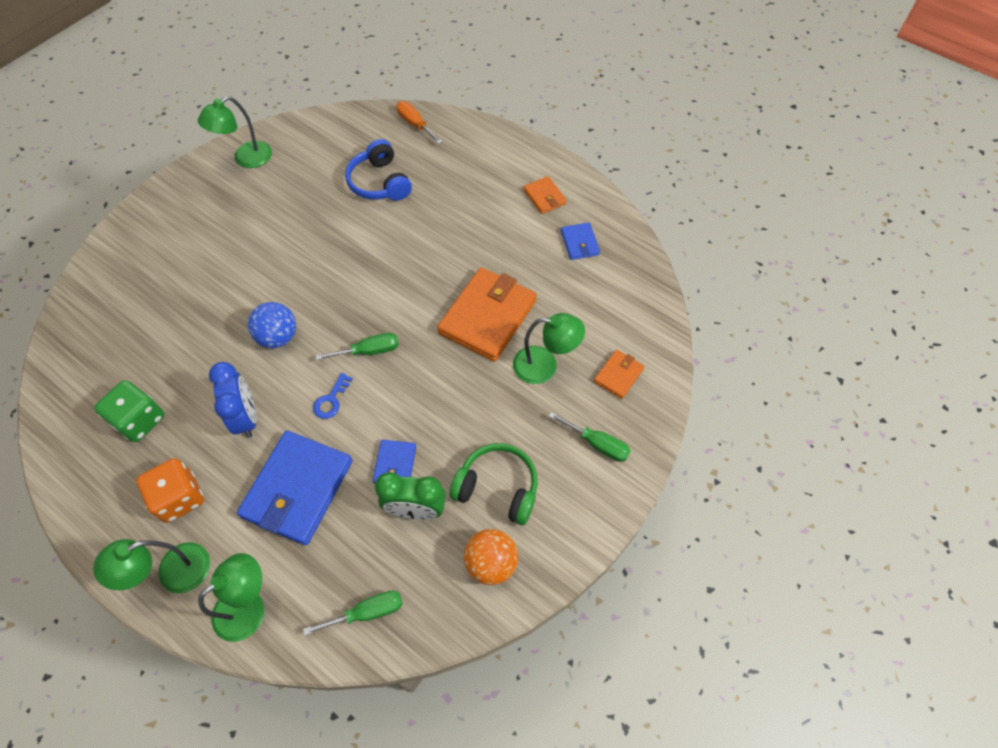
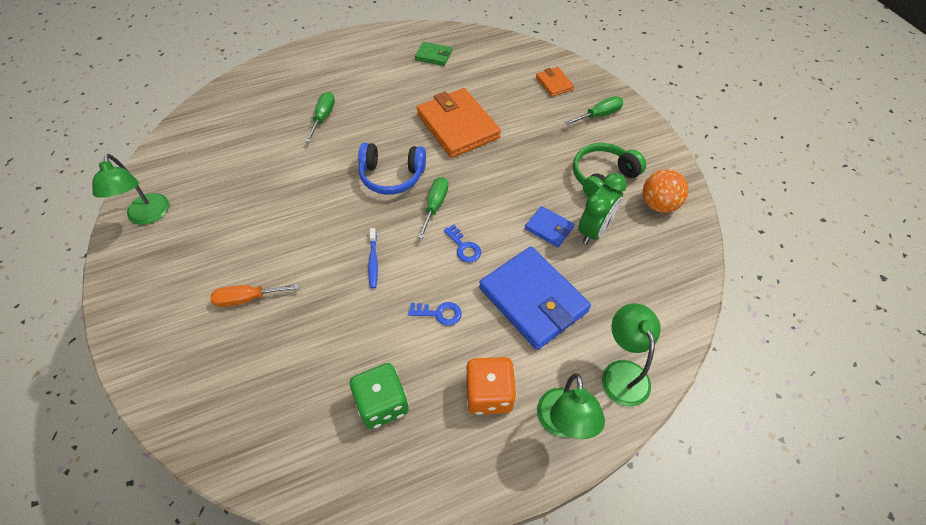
camera: 60 degrees left, 5 degrees down
blue clock [209,362,257,438] -> blue key [408,302,462,326]
blue ball [248,302,296,348] -> blue toothbrush [368,228,378,289]
green screwdriver [303,590,403,636] -> green screwdriver moved to [305,92,335,142]
blue headphones [345,139,412,201] -> blue headphones moved to [358,143,426,195]
orange screwdriver [396,101,442,144] -> orange screwdriver moved to [210,284,299,307]
green lamp [513,313,585,384] -> none
orange wallet [523,176,567,214] -> none
blue wallet [561,222,600,260] -> green wallet [415,42,452,66]

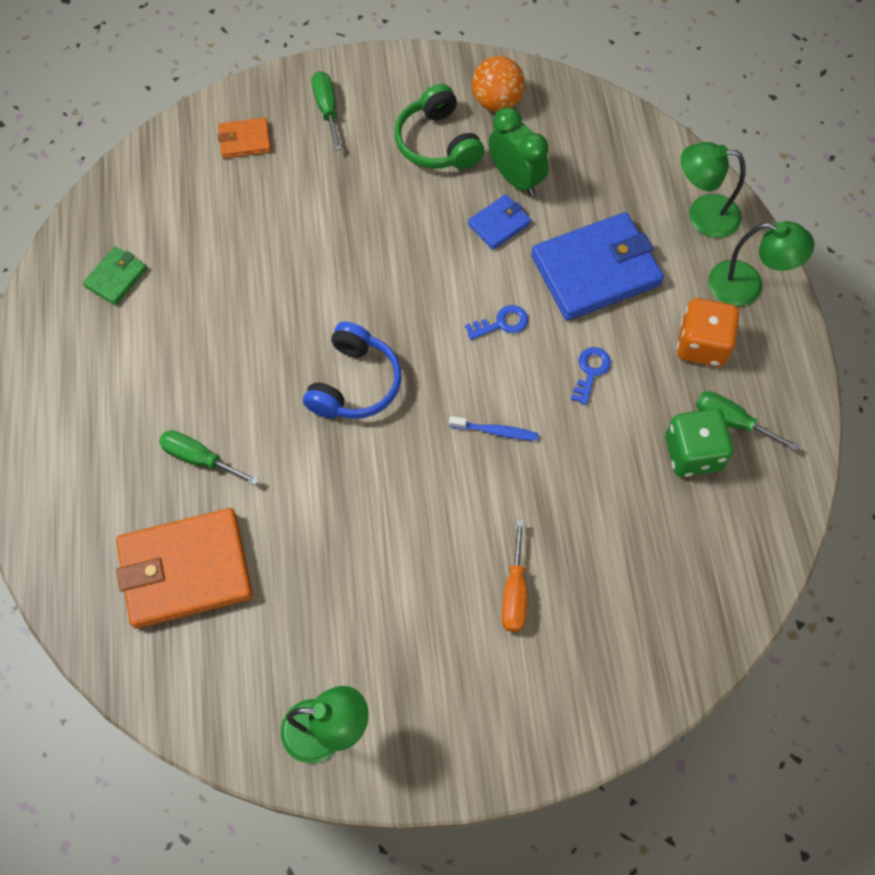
camera: 75 degrees left, 10 degrees up
orange wallet [417,88,501,158] -> orange wallet moved to [116,508,253,629]
green screwdriver [418,177,448,239] -> green screwdriver moved to [696,391,799,451]

